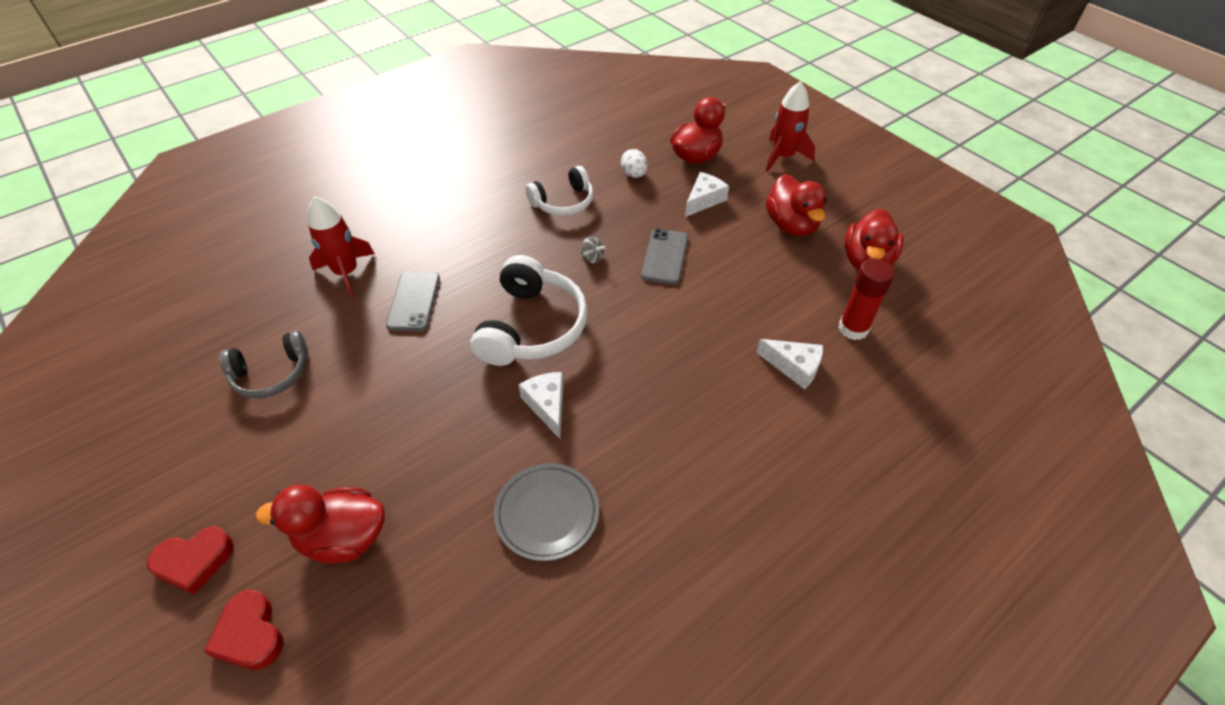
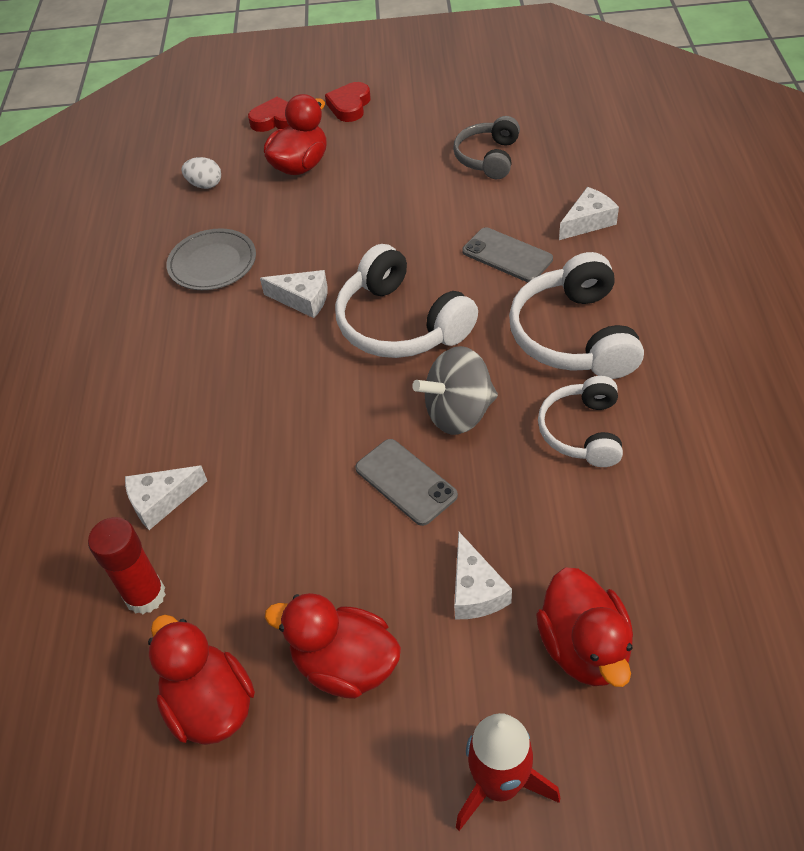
camera: 130 degrees right, 0 degrees up
red rocket [308,196,375,297] -> white cheese [559,187,619,240]
grey spinning top [581,236,606,264] -> grey spinning top [412,346,498,435], size x2.36
white egg [621,149,647,178] -> white egg moved to [181,157,221,189]
none -> white headphones [509,252,644,379]

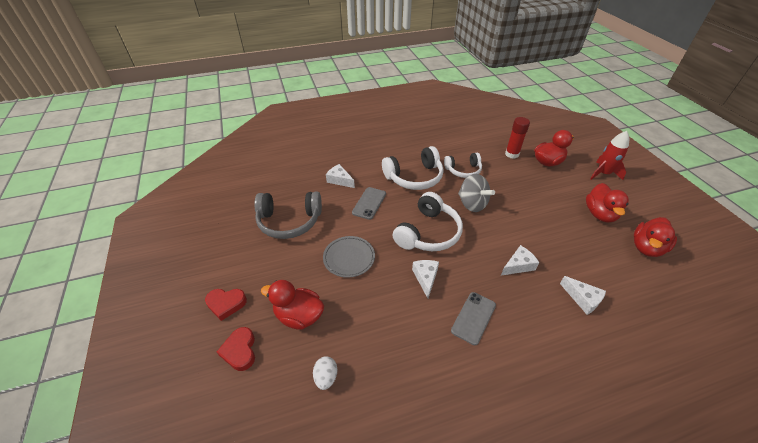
camera: 110 degrees left, 5 degrees down
red glue stick [88,517,166,614] -> red glue stick moved to [505,117,530,159]
grey plate [166,228,256,290] -> grey plate moved to [323,236,375,278]
grey phone [355,439,458,526] -> grey phone moved to [451,292,496,345]
grey headphones [453,116,520,179] -> grey headphones [254,192,322,239], size x1.57
white cheese [454,532,512,619] -> white cheese moved to [501,245,539,275]

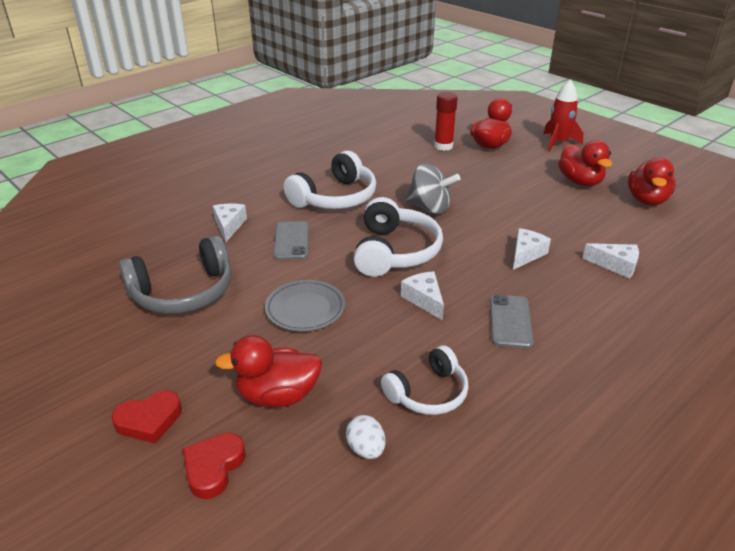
camera: 25 degrees left, 10 degrees down
red heart [217,327,255,371] -> red heart turned 60 degrees clockwise [183,433,246,499]
white cheese [326,164,355,188] -> white cheese turned 75 degrees clockwise [213,204,247,242]
white headphones [444,153,482,178] -> white headphones moved to [381,345,469,415]

